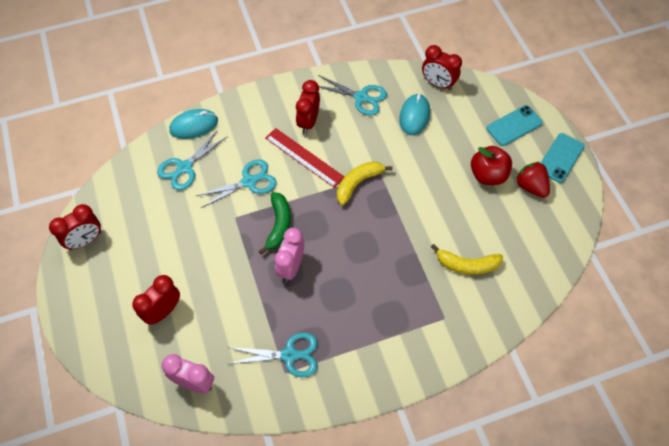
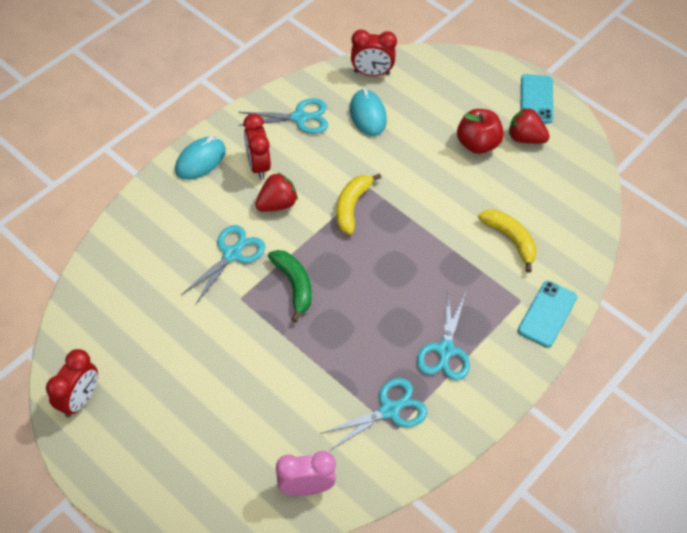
camera: 30 degrees left, 5 degrees down
red clock [132,275,180,325] -> none
turquoise scissors [157,130,228,190] -> turquoise scissors moved to [417,291,470,381]
turquoise mouse [169,109,218,139] -> turquoise mouse moved to [175,136,226,180]
red ruler [266,128,345,188] -> red strawberry [255,172,298,212]
pink clock [275,228,304,282] -> none
yellow banana [431,244,503,275] -> yellow banana turned 105 degrees counterclockwise [478,210,537,273]
turquoise phone [487,105,543,146] -> turquoise phone moved to [518,281,577,348]

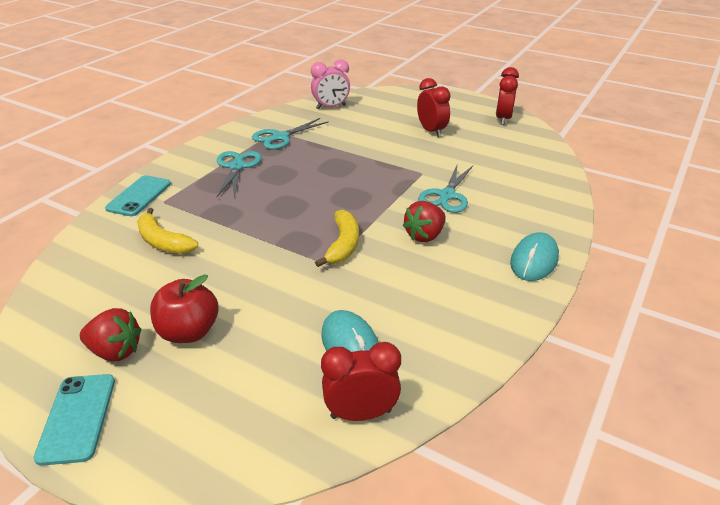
camera: 170 degrees right, 20 degrees down
turquoise scissors [238,98,328,134] -> none
red clock [243,113,271,180] -> red clock moved to [417,78,451,137]
green banana [268,250,312,322] -> none

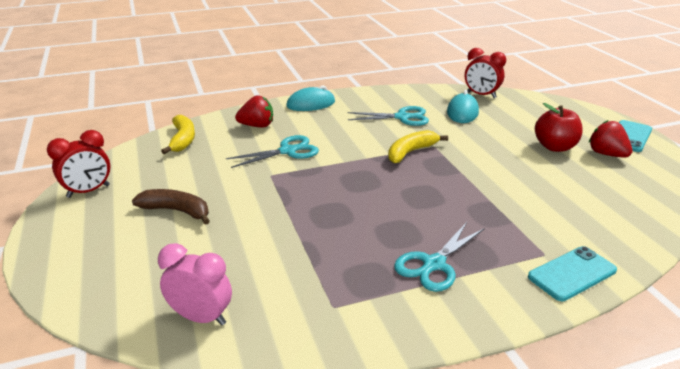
camera: 140 degrees left, 5 degrees down
yellow banana [137,208,198,254] -> yellow banana moved to [161,115,195,154]
turquoise scissors [252,118,329,150] -> turquoise scissors moved to [347,106,429,126]
red strawberry [403,201,446,242] -> red strawberry moved to [235,95,273,128]
red clock [417,78,451,137] -> brown banana [132,189,210,225]

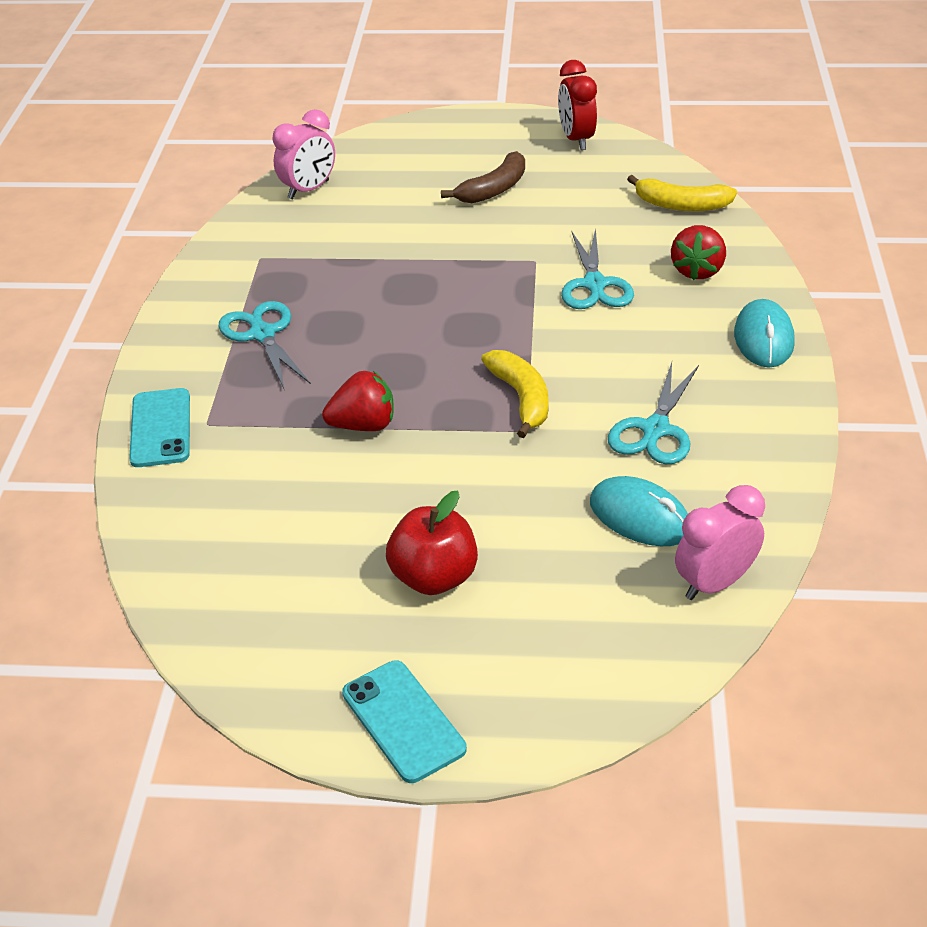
camera: 115 degrees right, 10 degrees up
red clock [465,48,506,98] -> pink clock [675,485,765,600]
red strawberry [589,120,633,158] -> red strawberry moved to [322,371,394,431]

